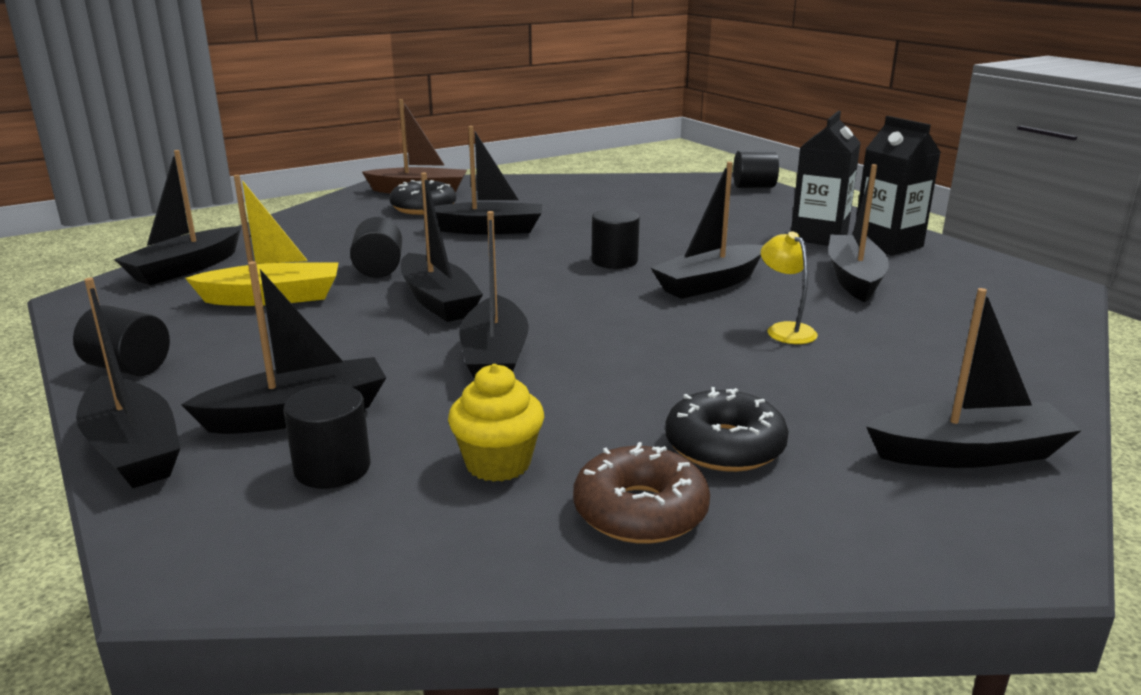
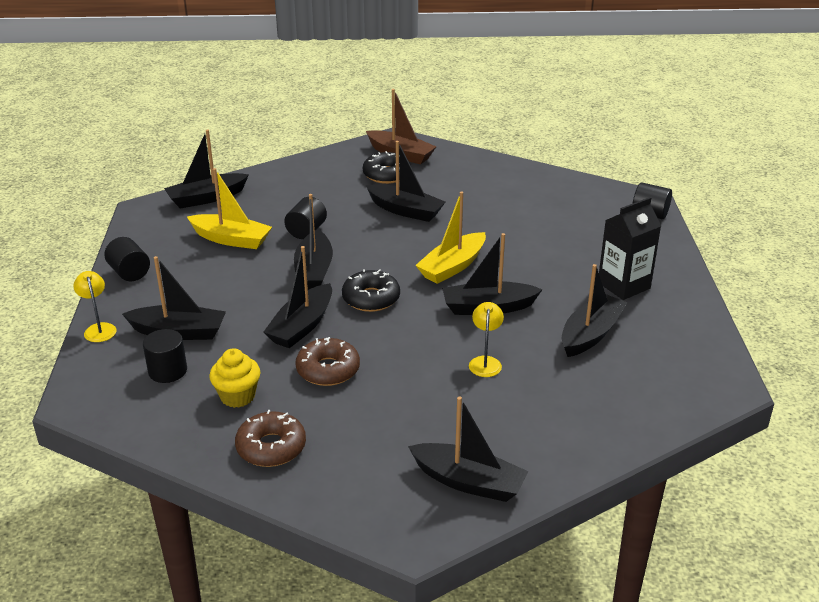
camera: 30 degrees right, 10 degrees up
black boat [76,278,180,488] -> yellow lamp [74,271,117,342]
black cylinder [591,209,640,269] -> yellow boat [415,191,486,284]
black donut [665,387,789,472] -> black donut moved to [342,269,400,312]
black carton [855,116,941,256] -> none
none -> brown donut [295,337,360,386]

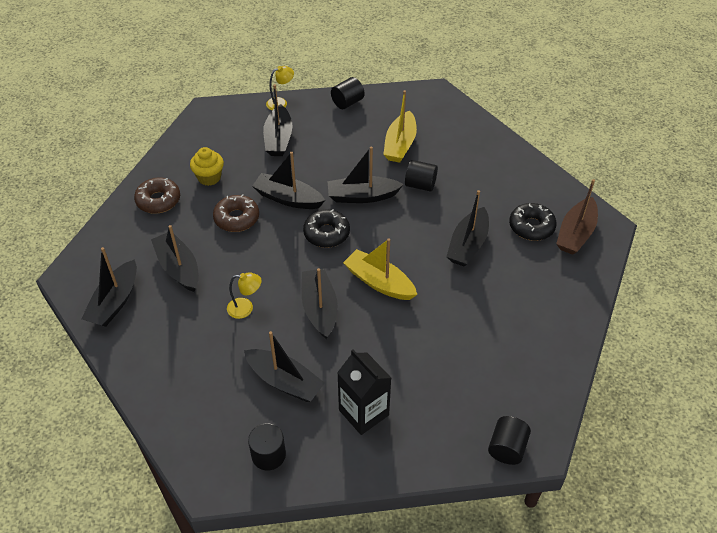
camera: 85 degrees right, 15 degrees up
black cylinder [143,329,187,383] -> black cylinder moved to [248,423,286,470]
black boat [164,129,249,209] -> black boat moved to [151,225,199,292]

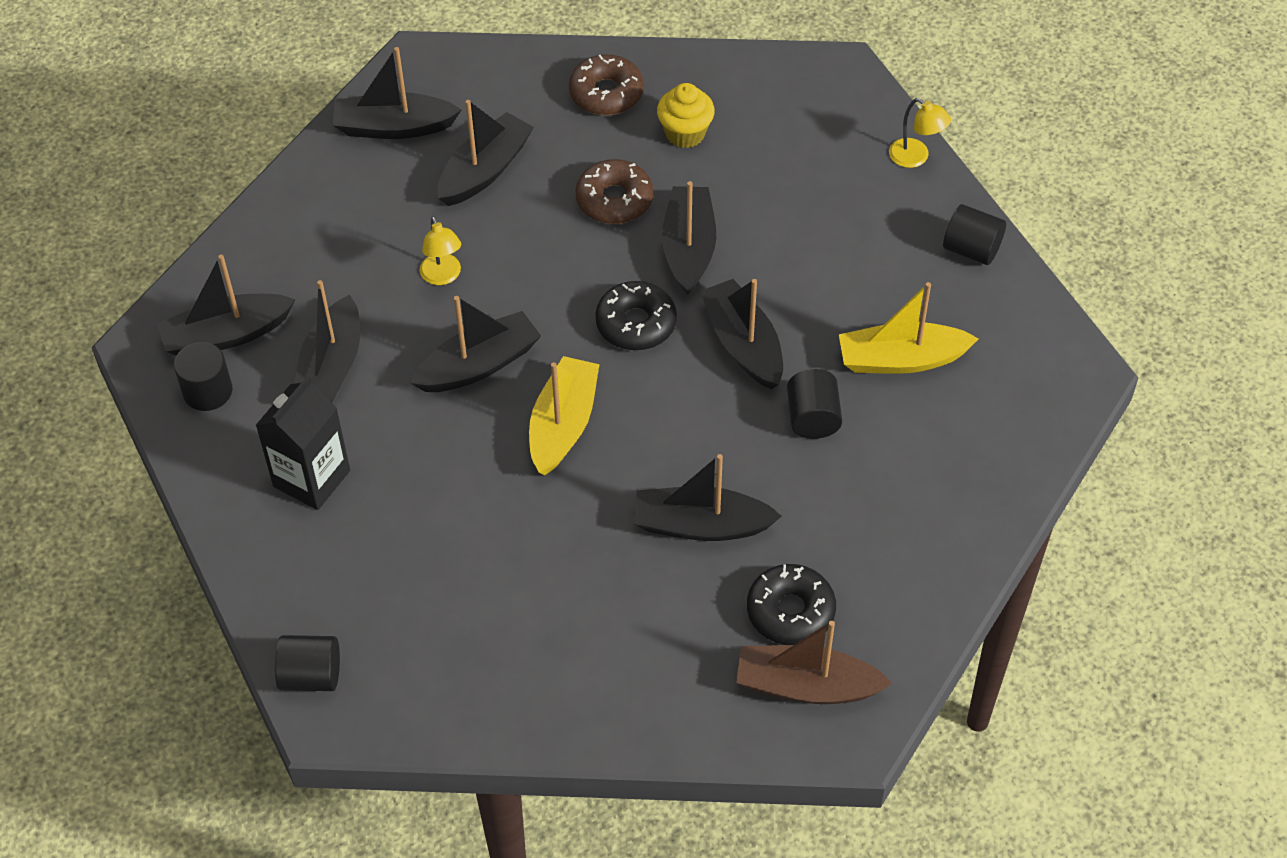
camera: 70 degrees right, 5 degrees up
black boat [263,84,293,156] -> black boat moved to [157,255,296,355]

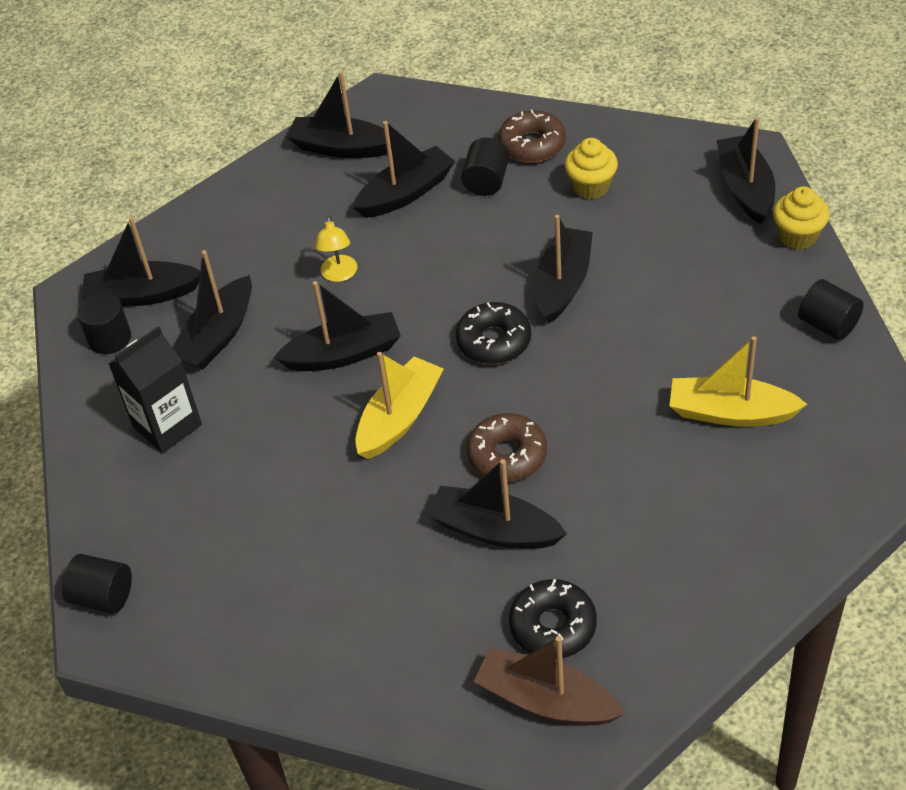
camera: 20 degrees right, 5 degrees down
brown donut [576,159,653,224] -> brown donut moved to [467,413,547,482]
black boat [700,279,783,389] -> black boat moved to [716,117,775,224]
black cylinder [787,369,842,439] -> black cylinder moved to [461,138,509,196]
yellow lamp [889,98,951,168] -> yellow cupcake [773,186,830,250]

